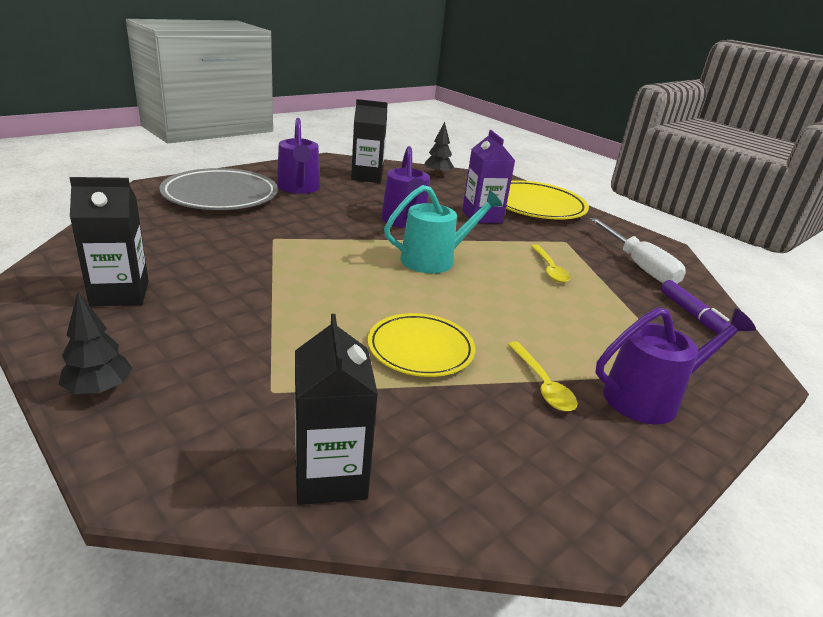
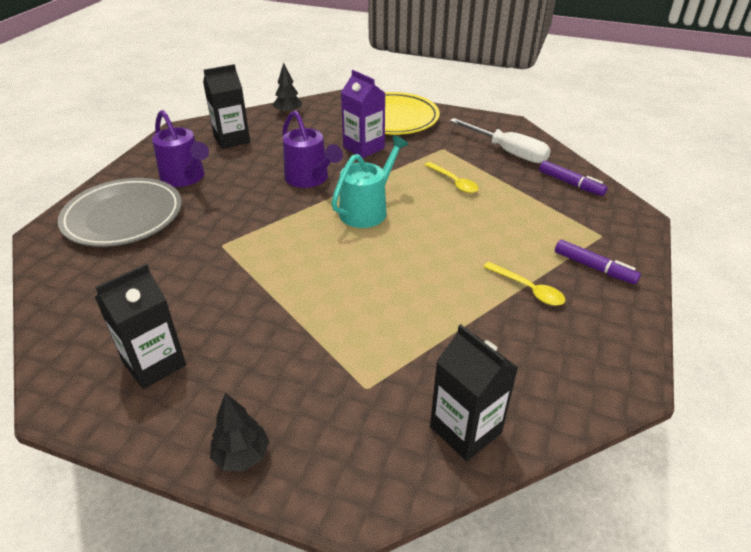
camera: 25 degrees left, 10 degrees up
yellow plate [368,313,475,377] -> none
purple watering can [595,307,756,425] -> purple marker [555,240,641,284]

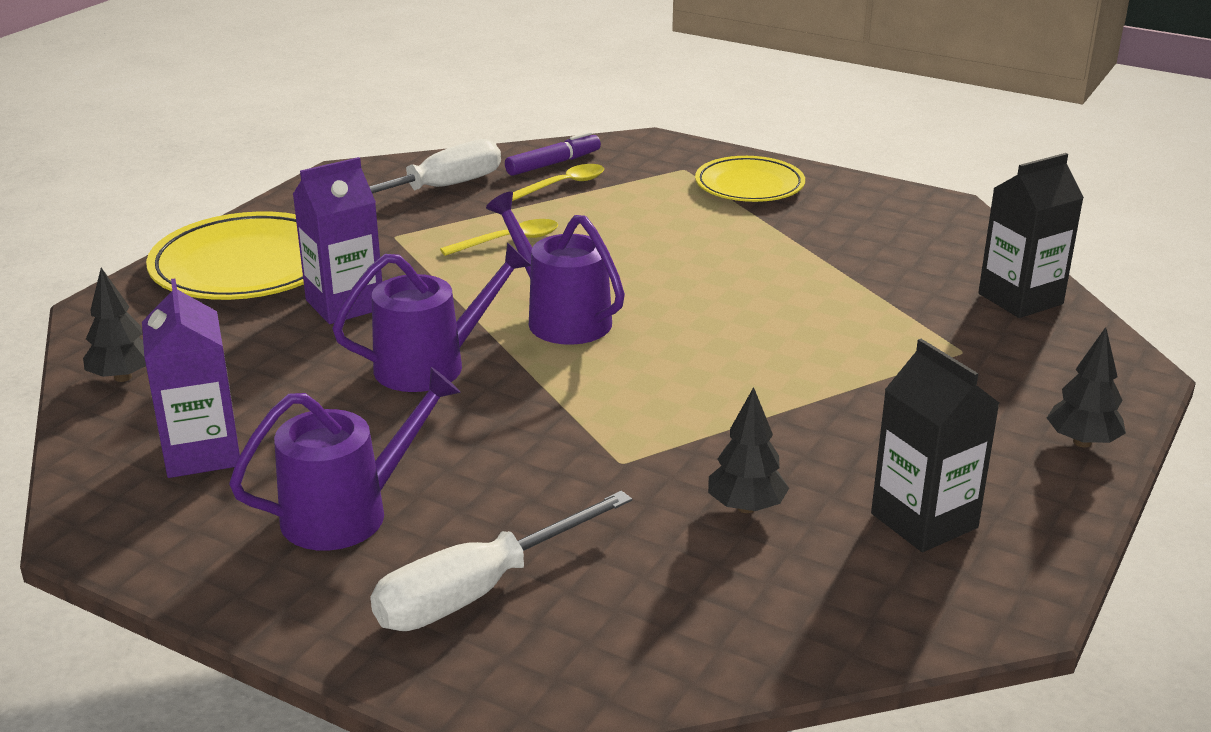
camera: 80 degrees left, 10 degrees down
grey plate [58,178,182,247] -> white screwdriver [371,491,632,631]
black carton [203,64,250,149] -> purple carton [142,278,240,478]
turquoise watering can [331,135,408,228] -> purple watering can [486,191,625,345]
yellow spoon [483,262,565,306] -> yellow spoon moved to [512,164,604,201]
purple marker [555,240,641,284] -> yellow plate [695,156,805,202]
none -> black tree [708,387,789,513]

